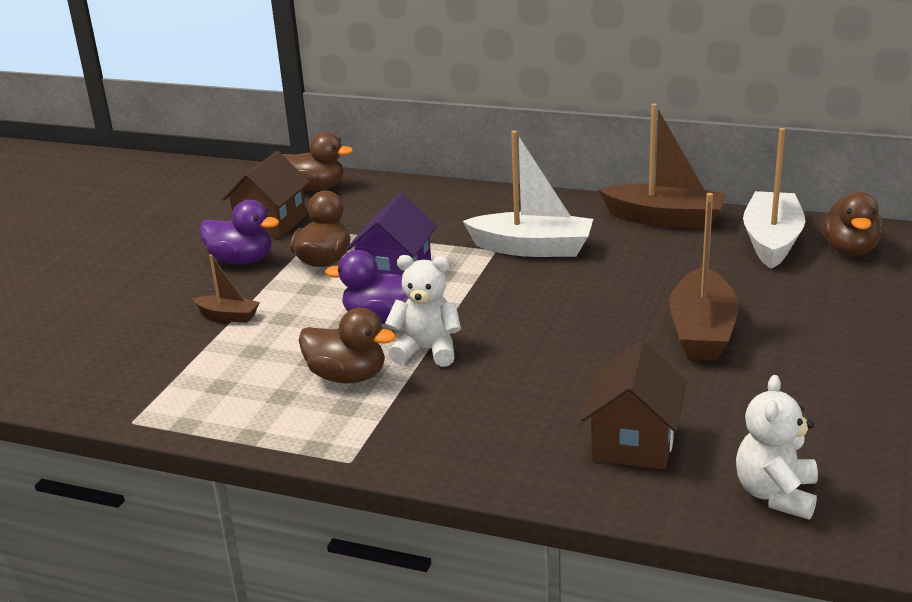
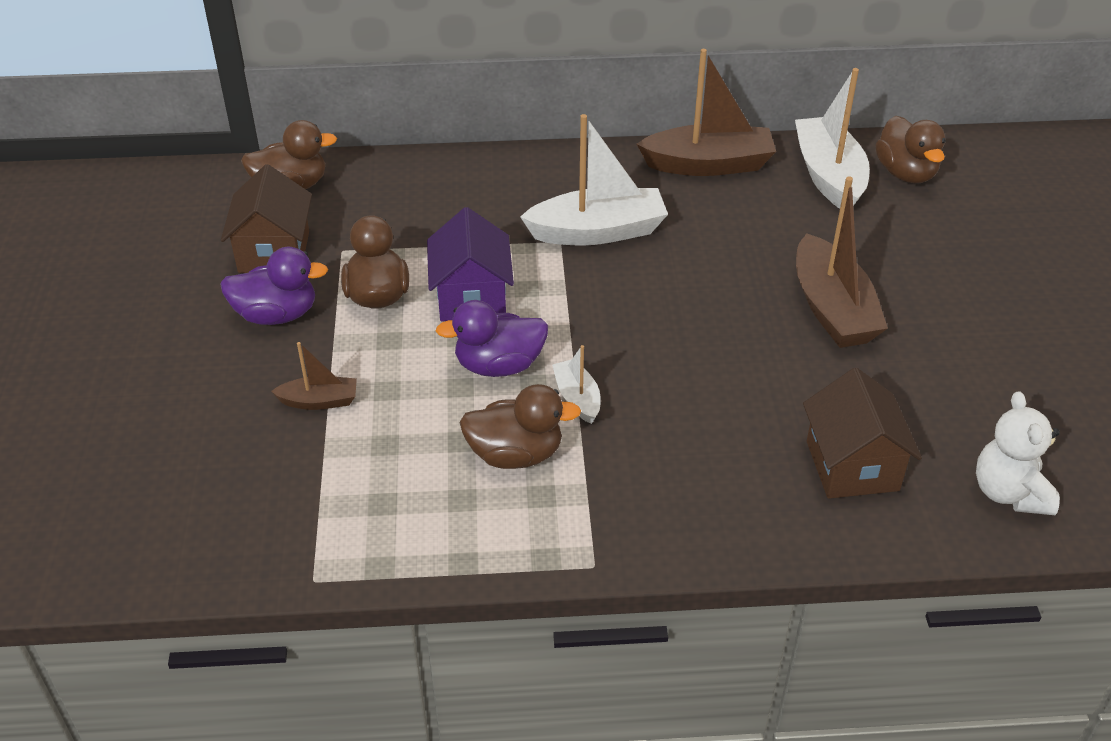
camera: 25 degrees left, 15 degrees up
white teddy bear [385,255,461,367] -> white boat [552,345,601,424]

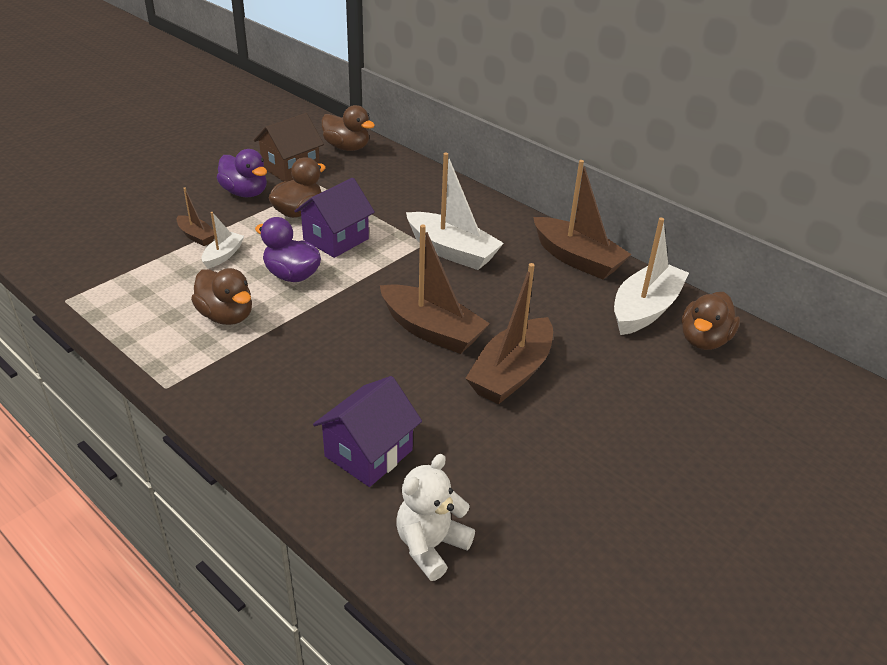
camera: 45 degrees right, 5 degrees down
white boat [552,345,601,424] -> white boat moved to [201,212,244,268]
brown house [803,368,922,499] -> purple house [313,376,422,487]
none -> brown boat [380,224,490,354]

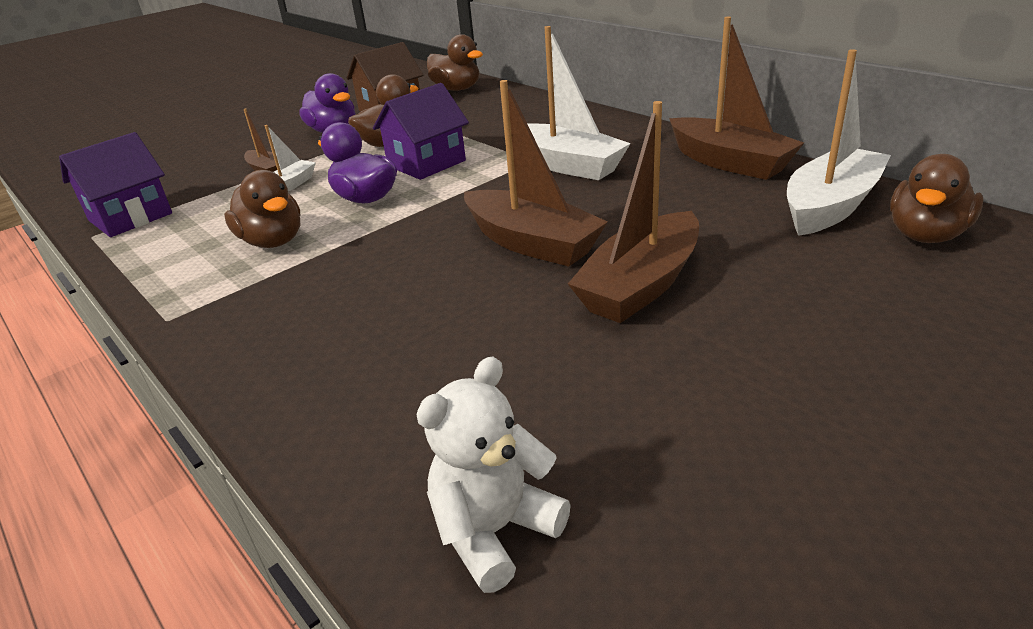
camera: 10 degrees right, 5 degrees down
purple house [313,376,422,487] -> purple house moved to [59,132,172,237]

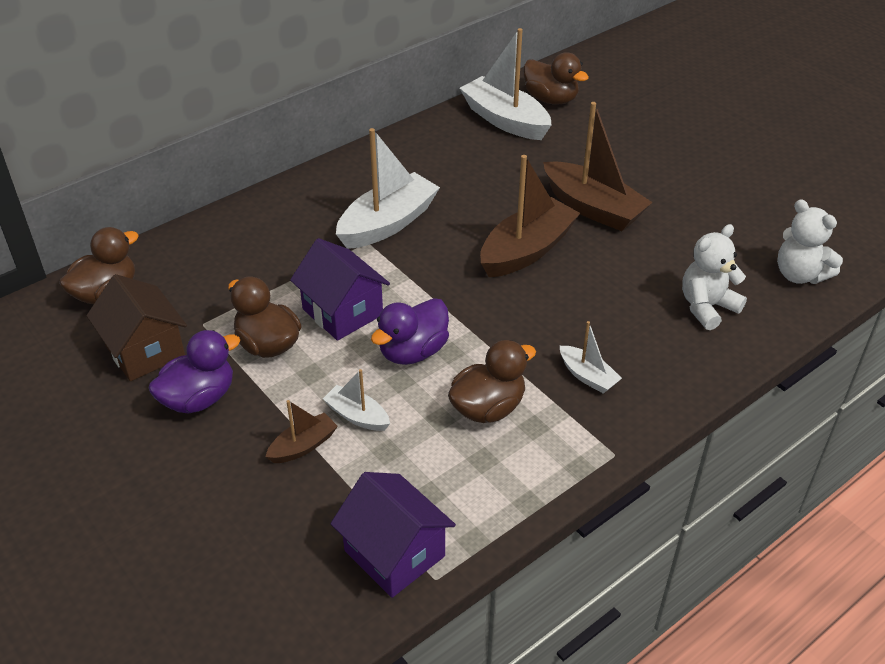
camera: 90 degrees left, 10 degrees up
brown boat [669,17,804,180] -> none
none -> white boat [560,321,622,394]
none -> white teddy bear [682,224,747,330]

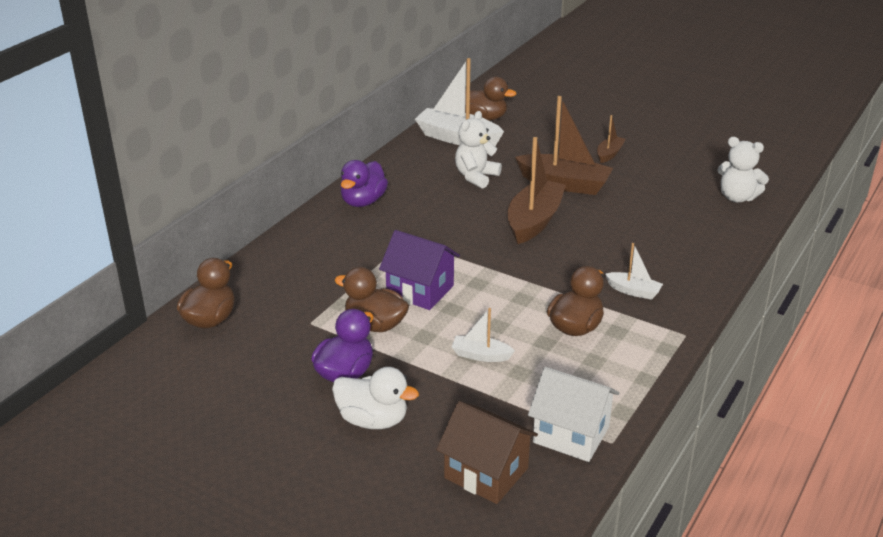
camera: 20 degrees left, 10 degrees down
brown house [86,274,187,381] -> brown house moved to [436,401,538,504]
brown boat [265,400,338,463] -> brown boat moved to [597,115,625,163]
purple house [330,472,456,598] -> white house [528,367,619,462]
white boat [336,128,440,249] -> none
purple duck [371,298,449,365] -> purple duck moved to [340,160,388,207]
white teddy bear [682,224,747,330] -> white teddy bear moved to [455,111,502,189]
none -> white duck [332,367,419,429]

